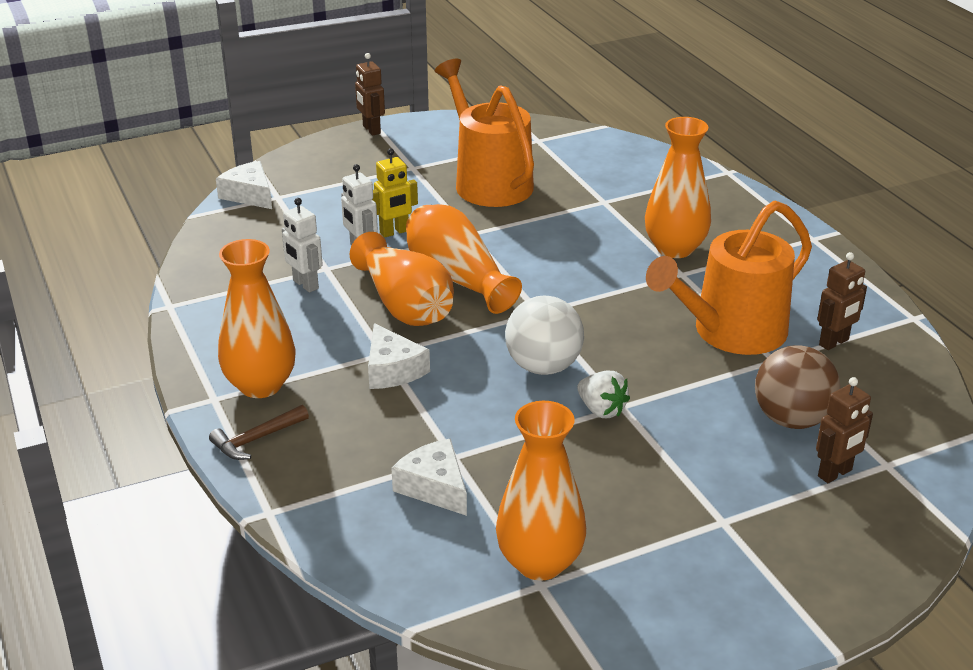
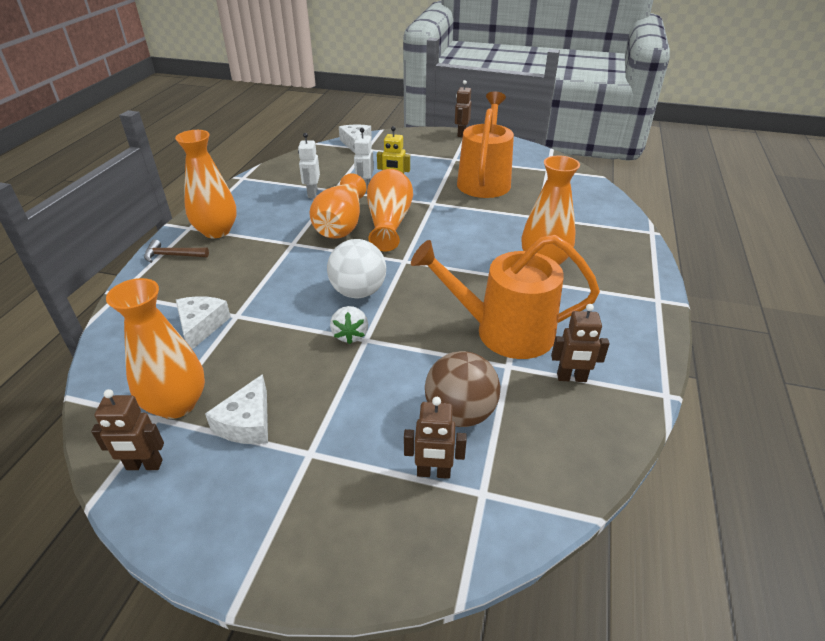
camera: 40 degrees right, 5 degrees up
white cheese [368,323,430,389] -> white cheese moved to [205,374,268,444]
none -> brown robot [91,389,164,470]

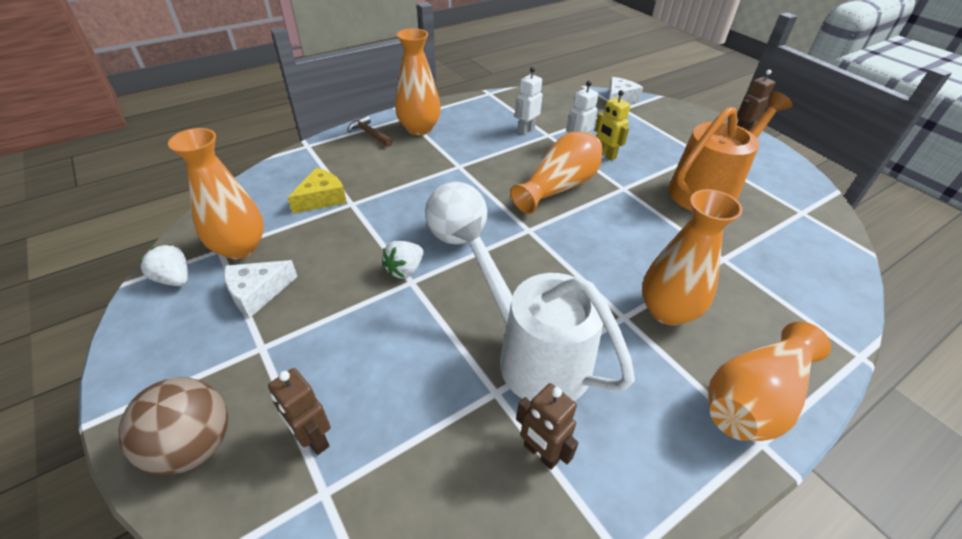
camera: 40 degrees right, 5 degrees up
brown robot [91,389,164,470] -> white strawberry [139,244,188,286]
white cheese [176,296,231,349] -> yellow cheese [287,168,347,214]
orange vase [310,173,366,239] -> orange vase moved to [708,322,831,441]
orange watering can [411,235,600,359] -> white watering can [451,216,635,401]
brown ball [425,351,500,427] -> brown ball moved to [118,377,228,475]

